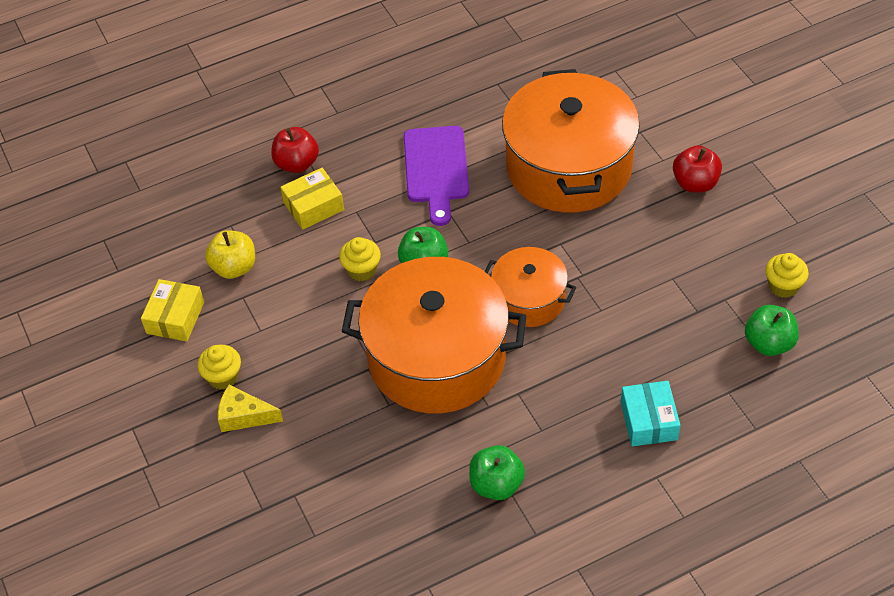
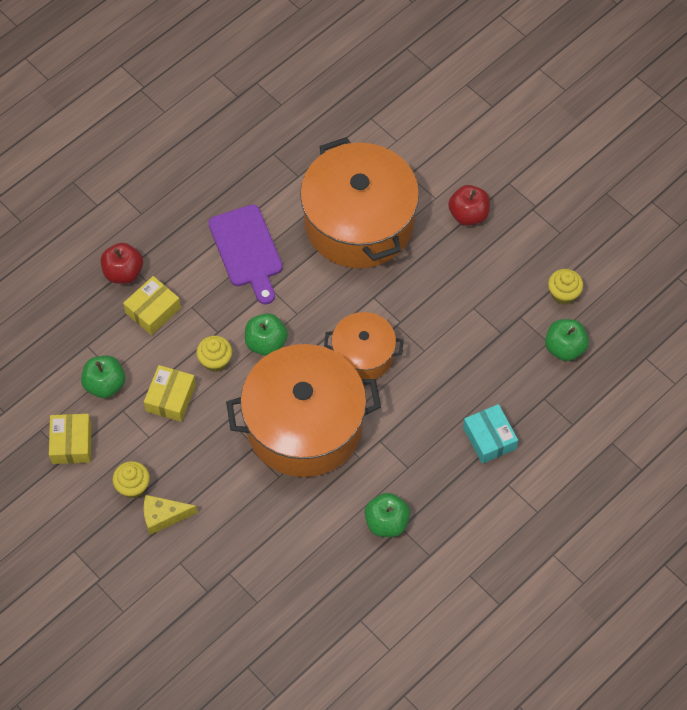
camera: 20 degrees left, 10 degrees up
yellow apple [205,230,255,279] -> green apple [81,356,125,398]
none -> yellow box [144,365,196,422]

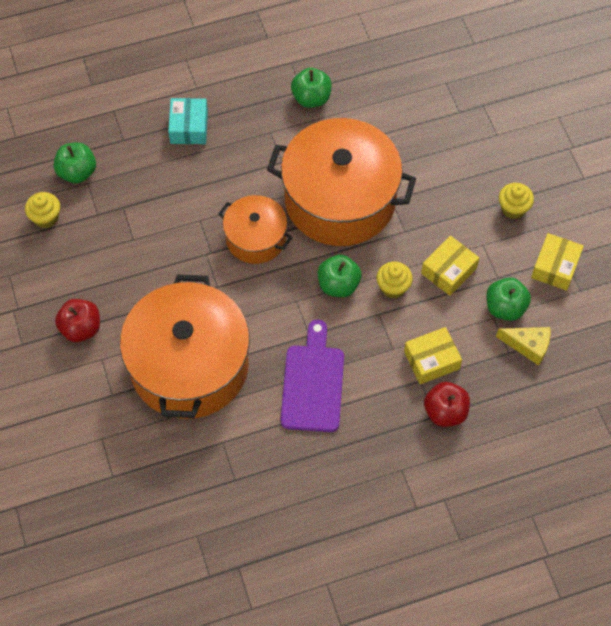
camera: 155 degrees left, 0 degrees up
yellow cheese [144,495,198,535] -> yellow cheese moved to [496,327,551,366]

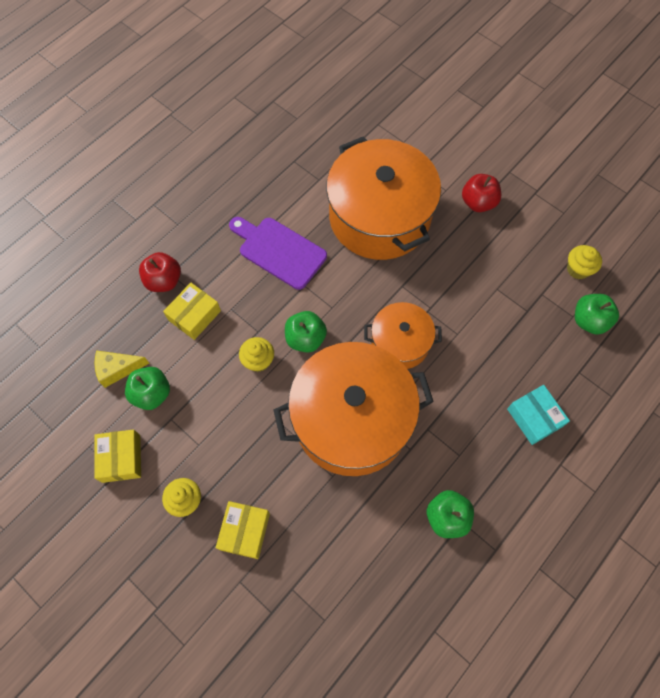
camera: 150 degrees right, 5 degrees up
purple cutting board [281,319,344,432] -> purple cutting board turned 150 degrees clockwise [229,217,327,290]
yellow box [421,236,479,296] -> yellow box moved to [216,501,270,559]

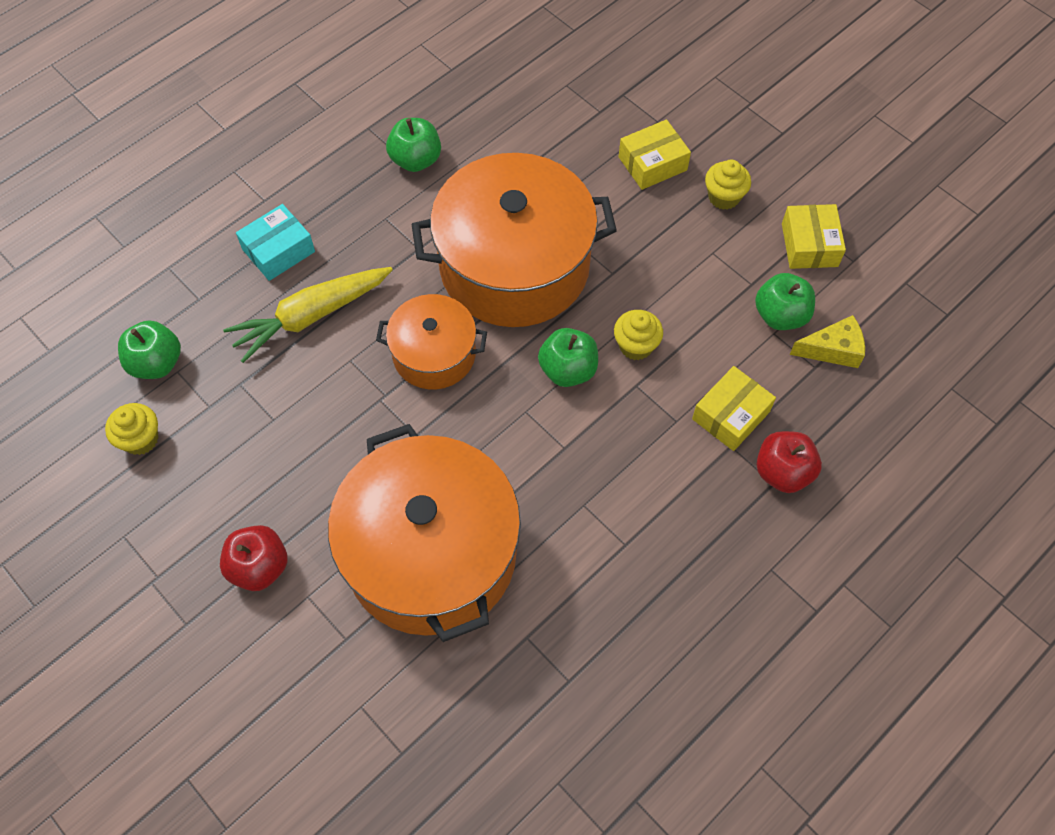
camera: 175 degrees left, 5 degrees down
yellow box [216,501,270,559] -> yellow box turned 45 degrees clockwise [619,119,691,190]
purple cutting board [229,217,327,290] -> none
turquoise box [507,385,570,445] -> turquoise box turned 75 degrees clockwise [236,204,315,281]
none -> yellow carrot [223,267,393,363]

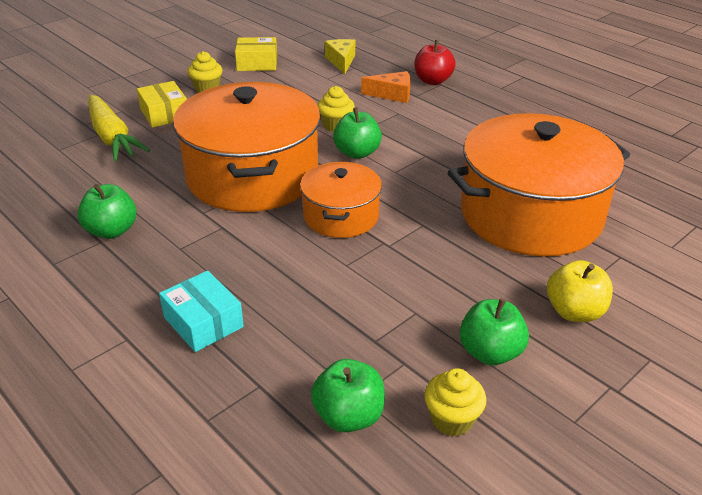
camera: 90 degrees left, 25 degrees down
red apple [220,525,288,591] -> yellow apple [547,260,613,322]
yellow carrot [223,267,393,363] -> yellow carrot moved to [88,95,150,161]
yellow box [692,366,776,451] -> orange cheese [361,71,411,103]
green apple [755,273,815,330] -> green apple moved to [460,298,529,365]

